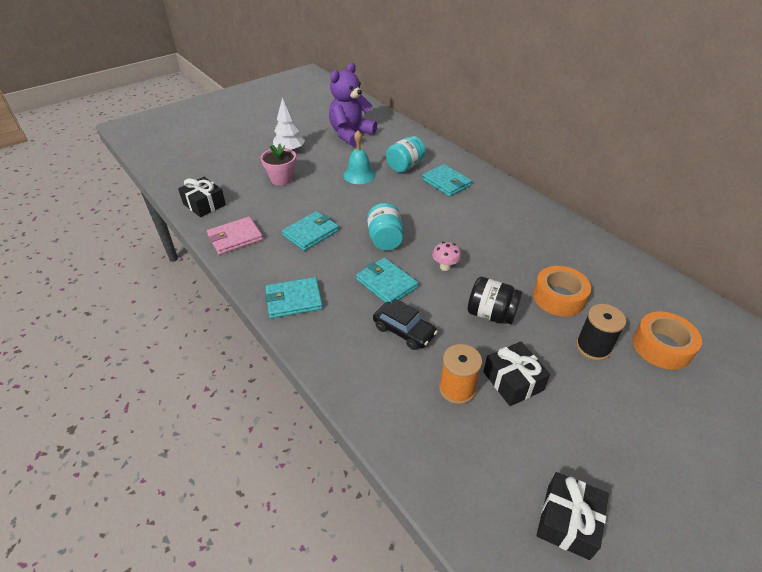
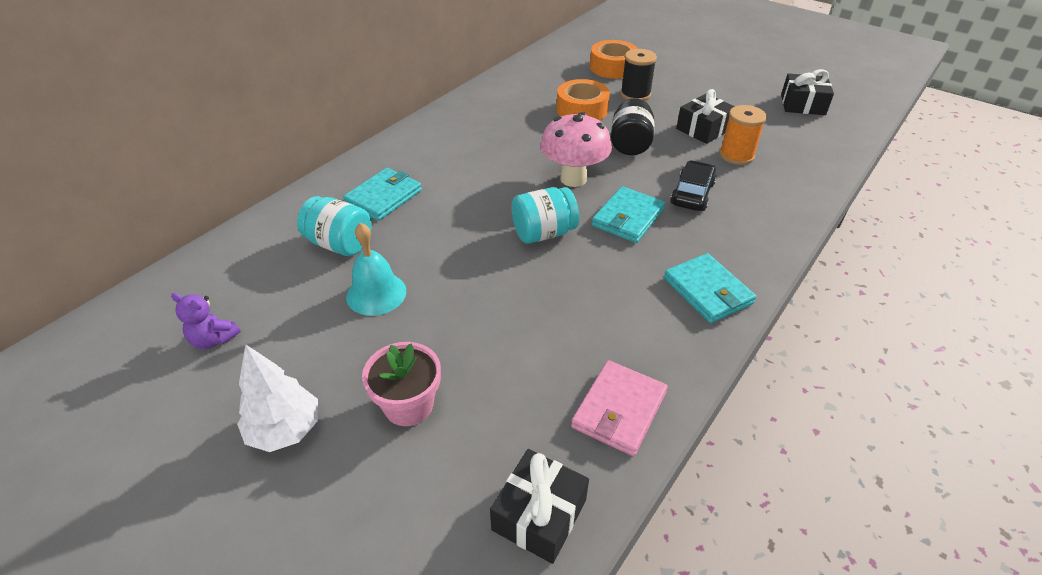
camera: 105 degrees left, 0 degrees up
pink wallet [207,217,263,255] -> pink wallet turned 75 degrees clockwise [571,360,668,456]
turquoise wallet [282,211,339,251] -> none
purple teddy bear [329,63,377,146] -> purple teddy bear [171,293,241,349], size x0.46
pink mushroom [432,242,461,271] -> pink mushroom [540,112,612,187], size x1.96

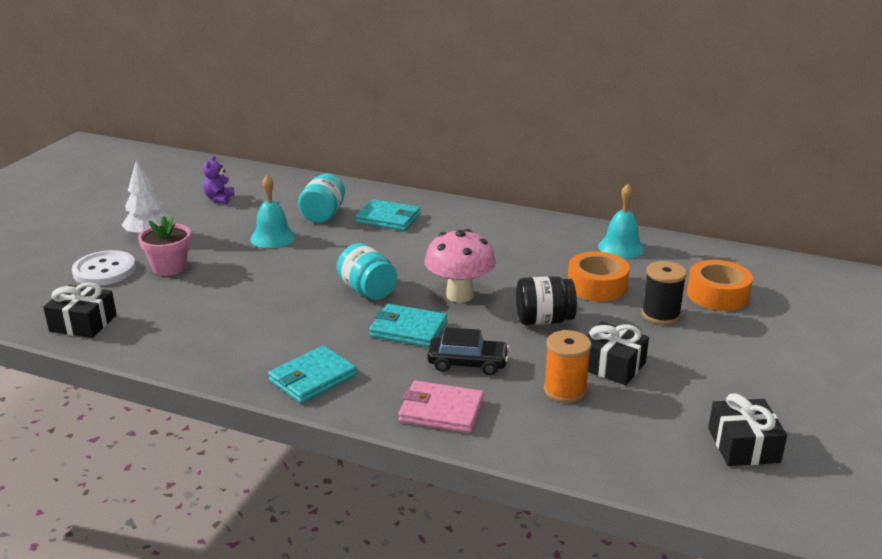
camera: 75 degrees right, 15 degrees down
pink wallet [571,360,668,456] -> pink wallet moved to [398,381,484,433]
none -> white button [72,250,136,286]
none -> turquoise bell [598,184,645,259]

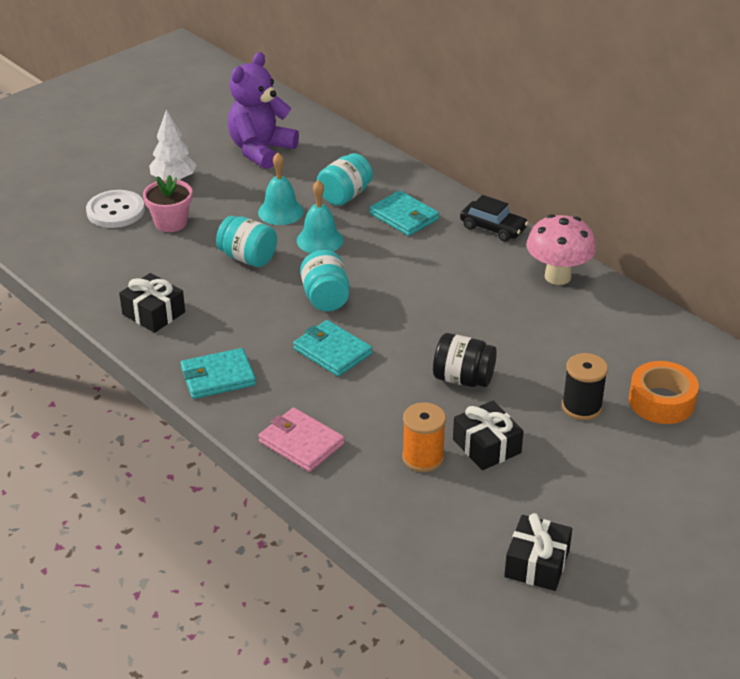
camera: 25 degrees right, 10 degrees up
black gift [43,282,117,338] -> black gift moved to [119,273,185,333]
purple teddy bear [203,155,234,204] -> purple teddy bear [228,52,299,169], size x2.18
pink mushroom [425,229,496,303] -> pink mushroom moved to [526,214,596,285]
black car [427,327,509,375] -> black car moved to [460,195,528,242]
orange tape [568,252,630,302] -> none
turquoise bell [598,184,645,259] -> turquoise bell moved to [297,180,343,253]
none -> turquoise jar [216,216,277,267]

